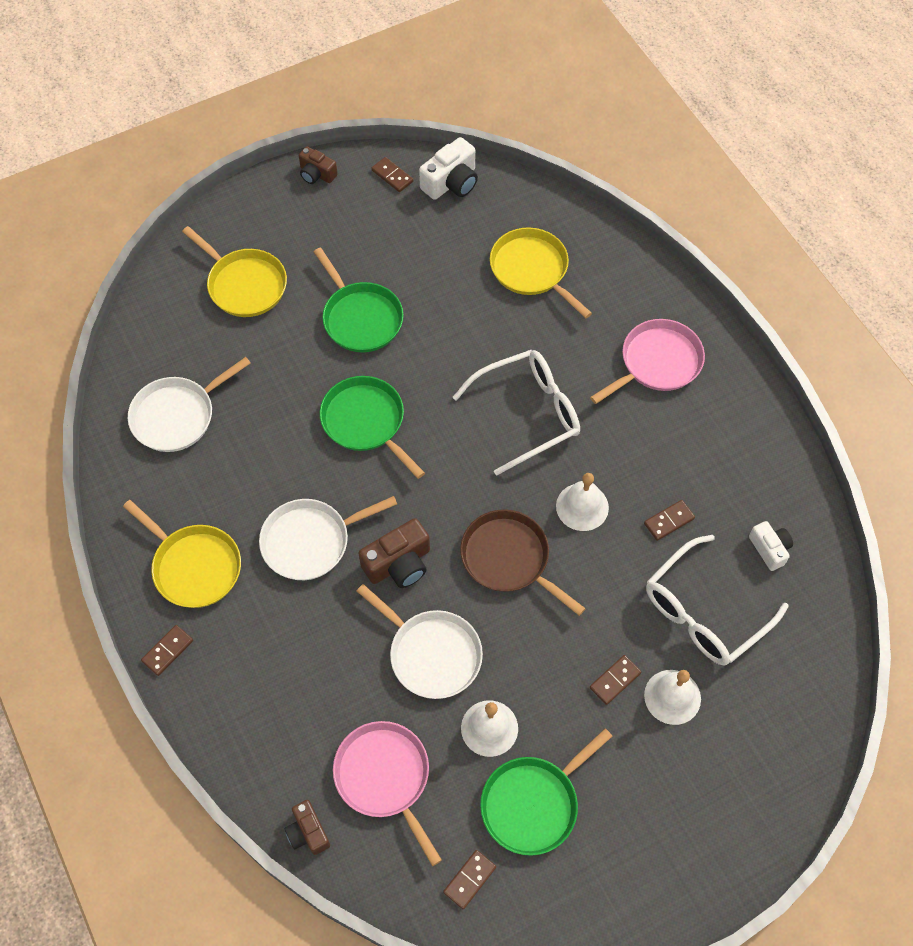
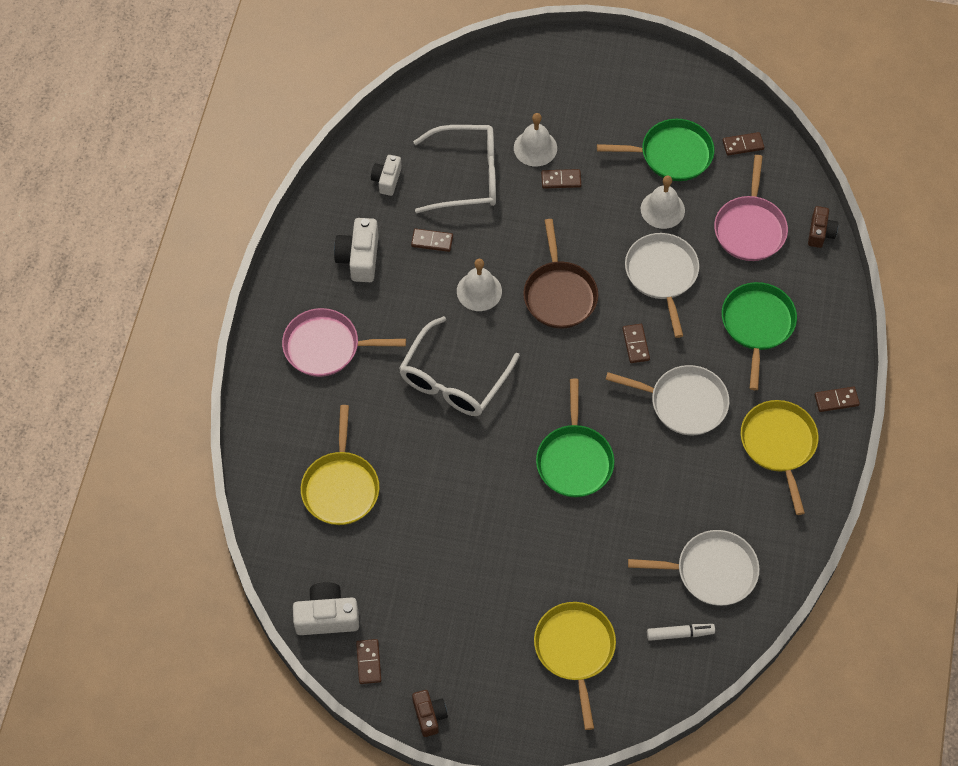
camera: 140 degrees left, 0 degrees up
green pan [314,247,404,352] -> green pan moved to [722,282,797,390]
brown camera [358,518,430,588] -> brown domino [623,324,650,363]
white glasses [452,350,580,476] -> white glasses turned 75 degrees counterclockwise [399,316,520,416]
none -> white camera [334,218,379,282]
none -> white marker [647,624,715,641]

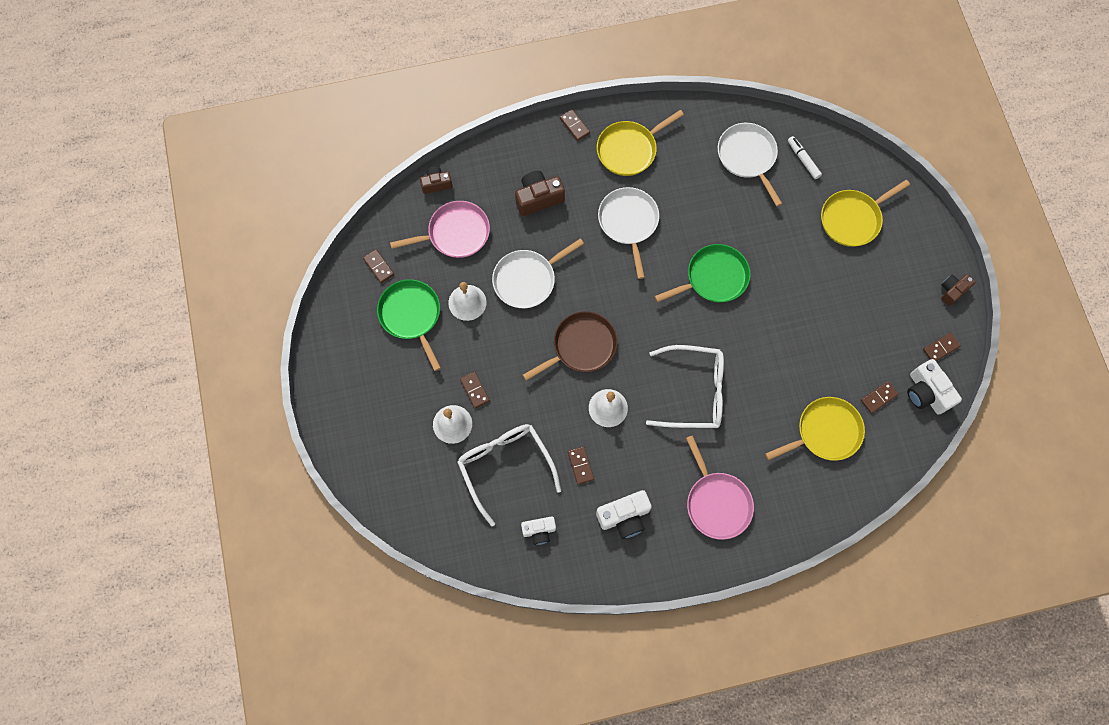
camera: 115 degrees left, 10 degrees up
brown domino [623,324,650,363] -> brown domino moved to [861,381,899,414]
green pan [722,282,797,390] -> brown camera [515,171,565,216]

